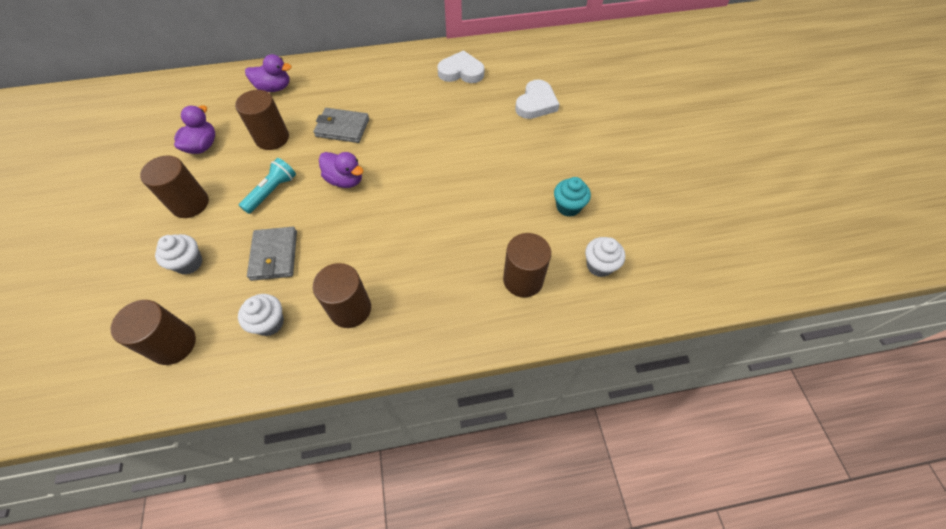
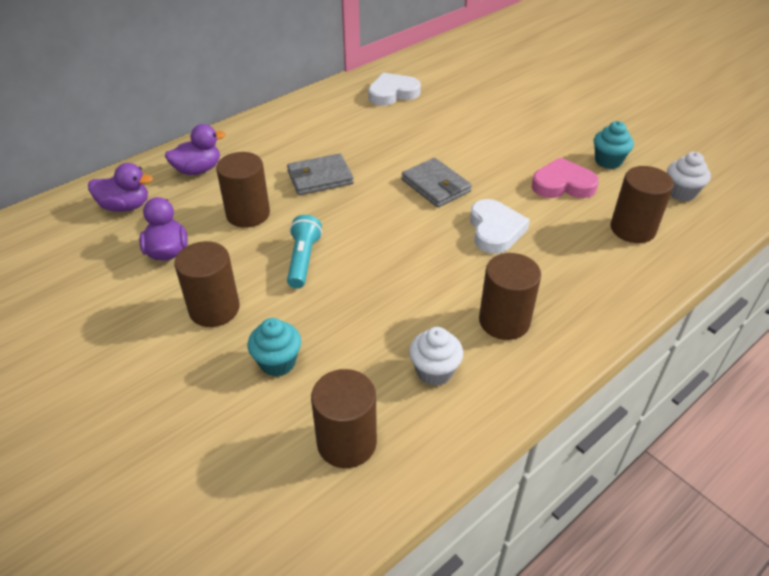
camera: 30 degrees left, 15 degrees down
white cupcake [155,234,202,274] -> turquoise cupcake [248,318,301,377]
grey wallet [247,227,297,281] -> grey wallet moved to [402,158,472,207]
purple duck [319,152,363,188] -> purple duck moved to [88,163,153,212]
white heart [515,80,559,119] -> white heart moved to [470,199,530,254]
none -> pink heart [531,157,599,198]

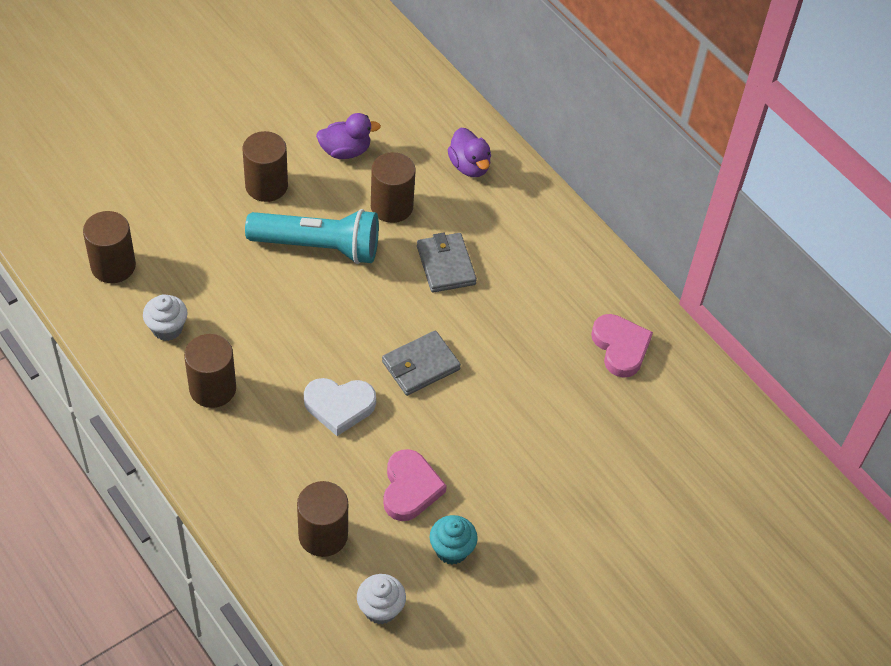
camera: 90 degrees right, 10 degrees up
purple duck [88,163,153,212] -> none
turquoise cupcake [248,318,301,377] -> none
turquoise flashlight [287,215,322,289] -> turquoise flashlight [245,209,379,264], size x1.77
white heart [368,73,421,106] -> pink heart [591,314,653,378]

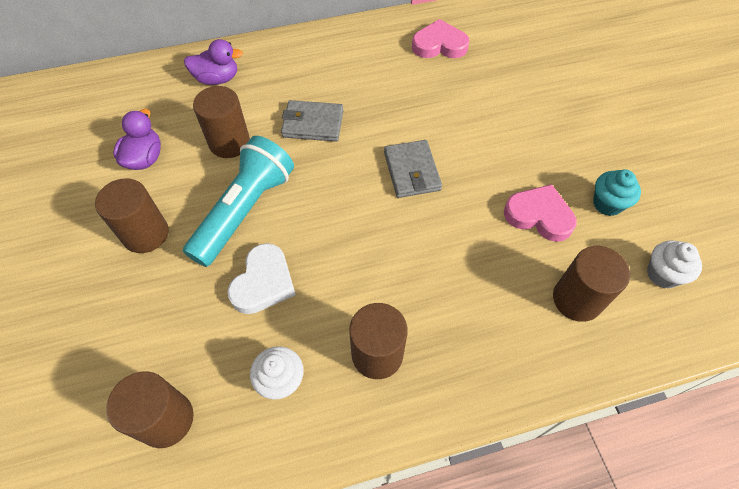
camera: 65 degrees left, 5 degrees up
white heart [304,378,376,436] -> white heart moved to [227,243,296,314]

